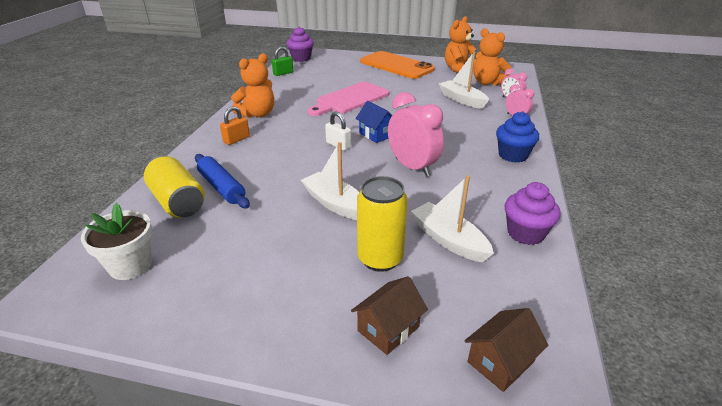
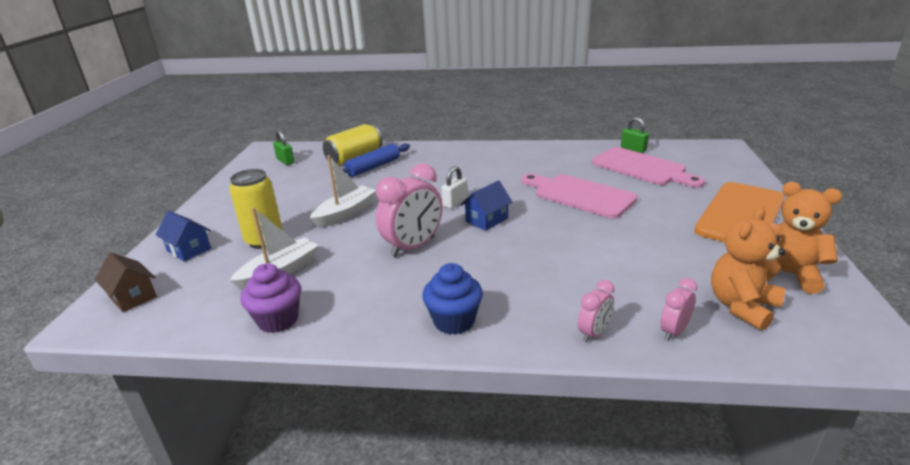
camera: 85 degrees right, 5 degrees down
white flower pot [81,203,152,280] -> green padlock [273,130,295,165]
orange padlock [220,106,250,145] -> none
orange teddy bear [231,53,274,118] -> none
purple cupcake [287,27,314,62] -> none
brown house [351,276,428,355] -> blue house [156,211,211,262]
white boat [439,52,489,109] -> none
none -> pink cutting board [592,147,705,188]

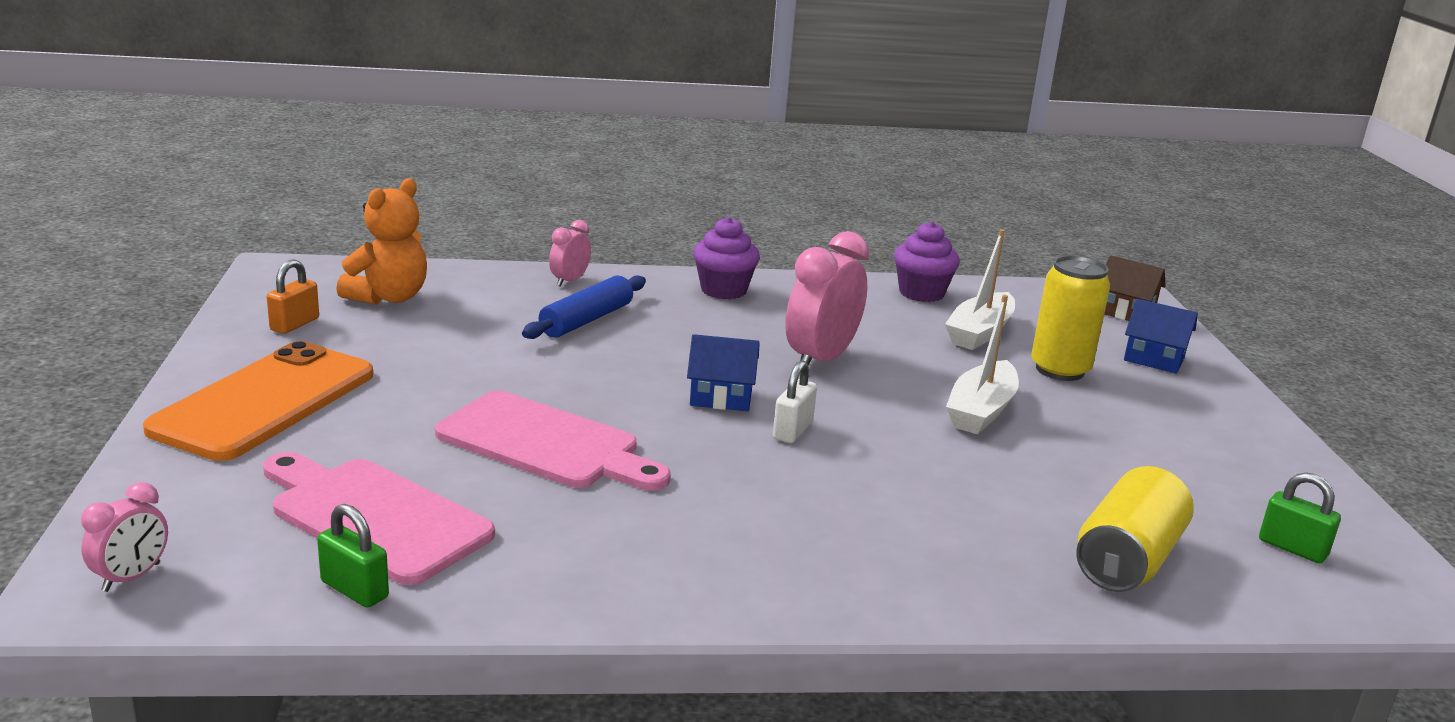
camera: 165 degrees right, 5 degrees down
blue rolling pin [333,143,410,177] -> blue rolling pin moved to [522,275,646,339]
blue cupcake [422,263,483,335] -> purple cupcake [693,217,760,300]
blue house [461,180,512,231] -> blue house turned 60 degrees clockwise [687,334,760,411]
pink clock [660,278,697,341] -> pink clock moved to [81,482,168,592]
orange teddy bear [766,182,842,294] -> orange padlock [267,259,319,334]

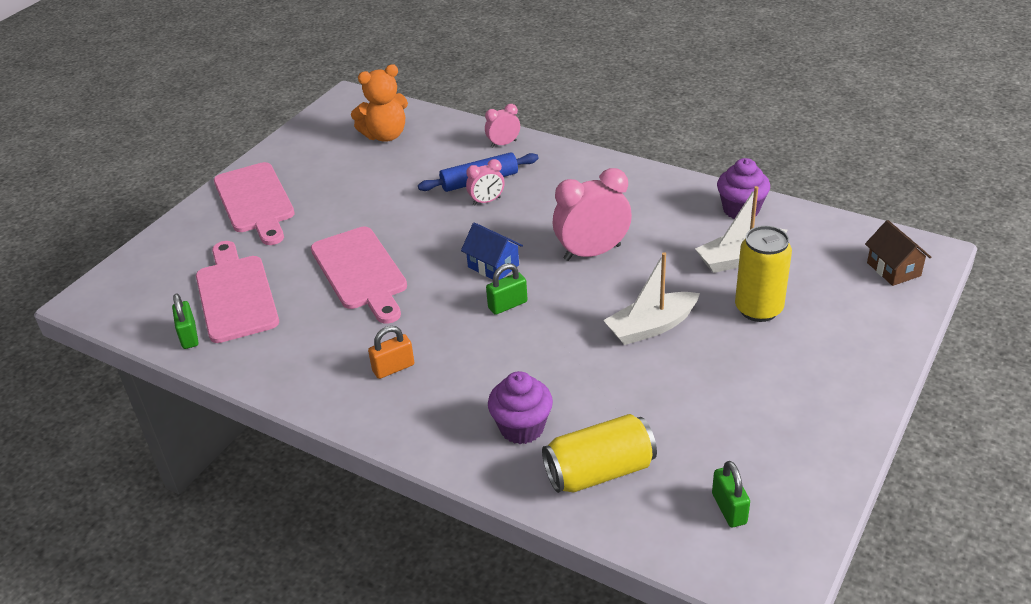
camera: 40 degrees right, 15 degrees up
pink clock [81,482,168,592] -> pink clock moved to [466,159,504,206]
orange phone [143,341,373,461] -> pink cutting board [214,162,295,245]
orange padlock [267,259,319,334] -> orange padlock moved to [368,326,414,379]
purple cupcake [693,217,760,300] -> purple cupcake moved to [488,371,553,444]
white padlock [773,360,817,443] -> green padlock [486,263,527,315]
blue house [1124,299,1198,374] -> none

